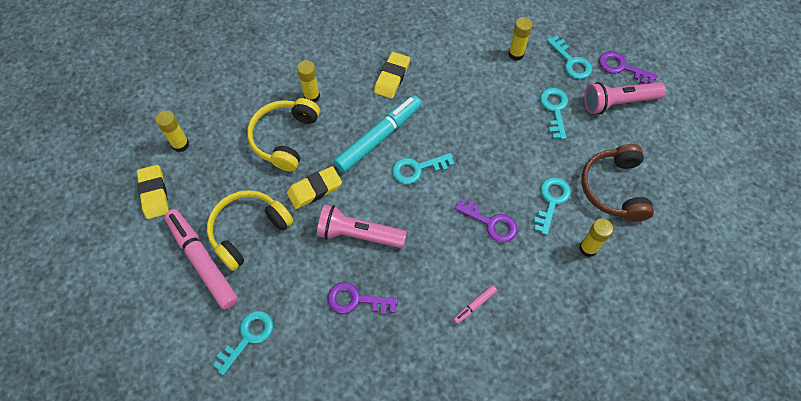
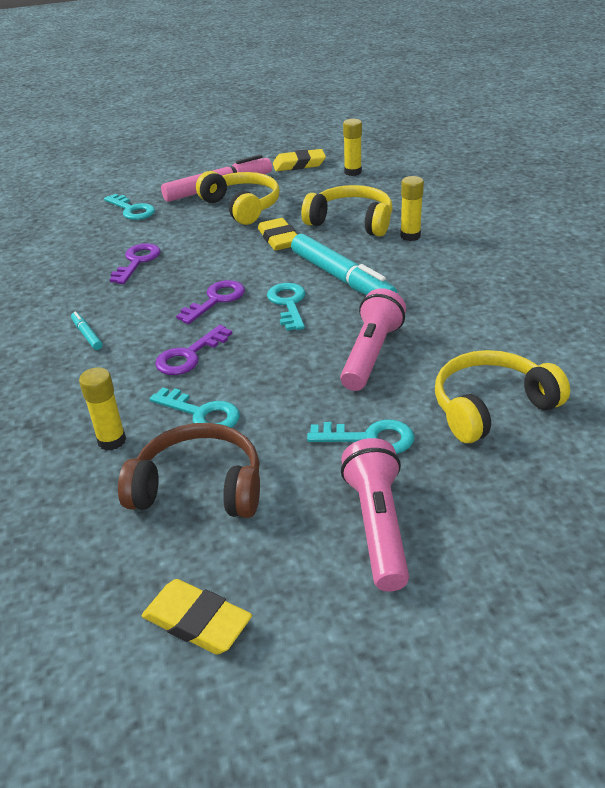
camera: 100 degrees right, 25 degrees down
pink flashlight [317,205,407,248] -> pink flashlight moved to [340,288,406,391]
yellow eraser [374,52,410,99] -> yellow eraser moved to [142,579,252,654]
pink marker [453,285,497,324] -> turquoise marker [71,311,102,350]
yellow glue stick [508,17,533,61] -> yellow headphones [435,350,570,443]
turquoise key [547,35,592,79] -> none
purple key [599,51,657,84] -> purple key moved to [176,280,245,324]

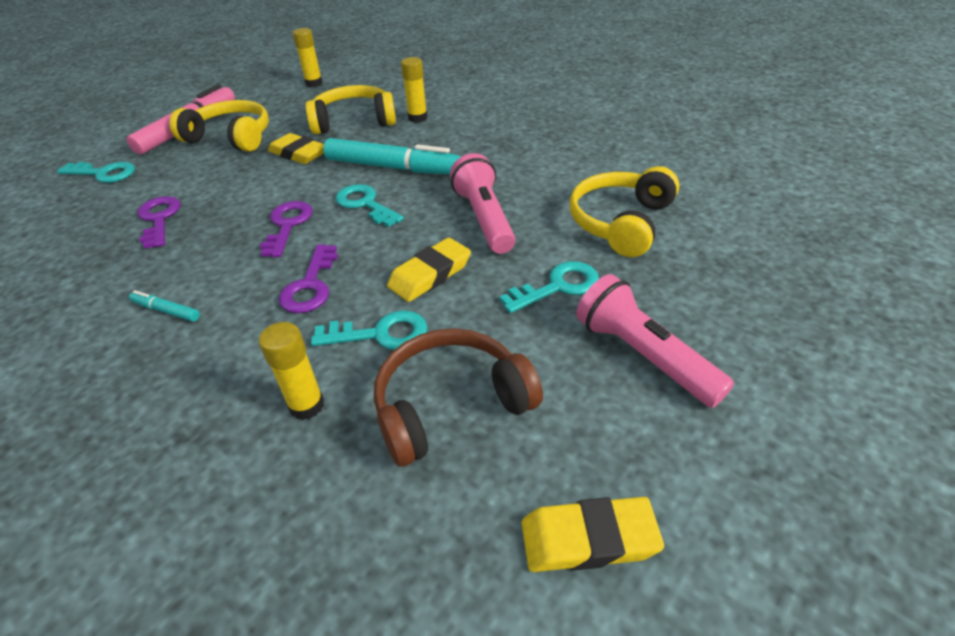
camera: 35 degrees left, 5 degrees up
yellow eraser [273,149,326,171] -> yellow eraser moved to [387,238,471,302]

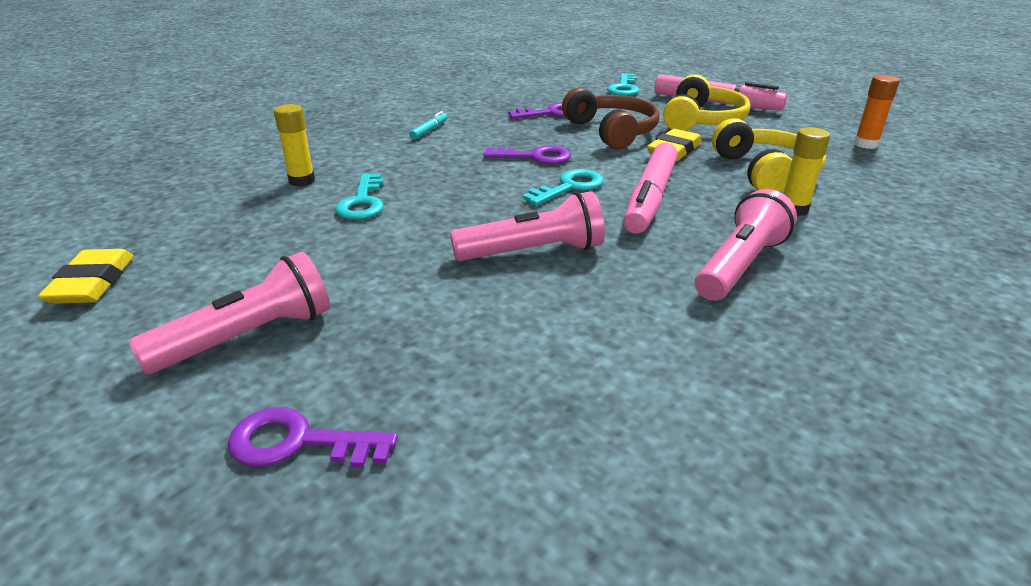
camera: 90 degrees right, 10 degrees down
purple key [279,244,338,313] -> purple key moved to [228,407,398,468]
yellow glue stick [293,28,323,87] -> orange glue stick [854,75,900,149]
turquoise marker [323,138,461,174] -> pink marker [623,143,678,234]
brown headphones [374,328,543,467] -> brown headphones moved to [562,88,659,149]
yellow eraser [387,238,471,302] -> none
turquoise key [500,261,599,313] -> none
yellow headphones [570,166,679,257] -> none
none -> pink flashlight [695,189,797,301]

